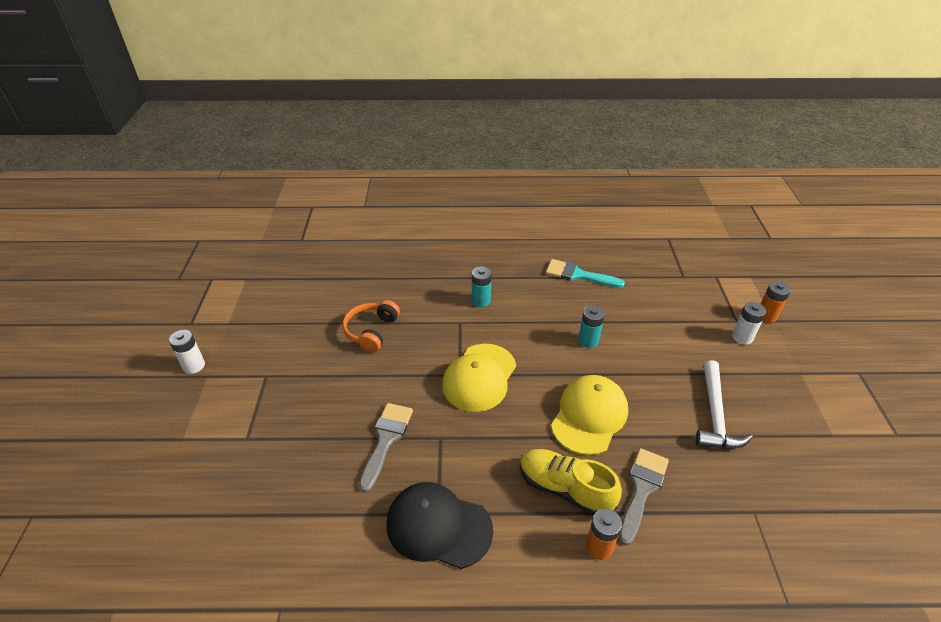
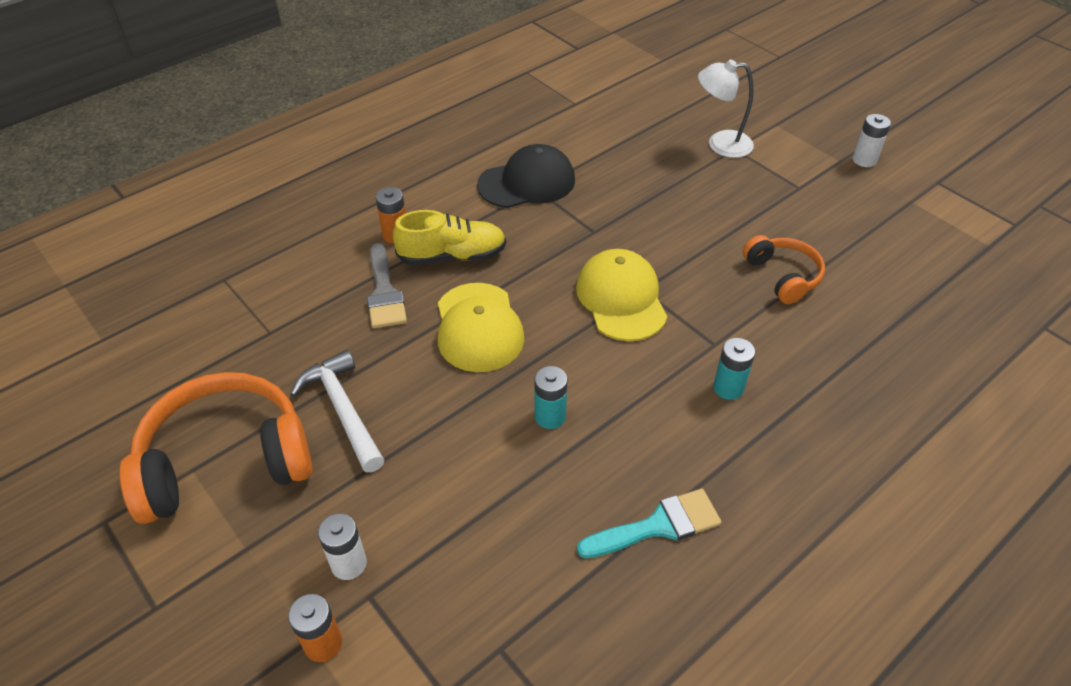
camera: 140 degrees right, 5 degrees up
grey brush [359,403,413,493] -> none
none -> orange headphones [119,372,312,524]
none -> white lamp [698,59,754,158]

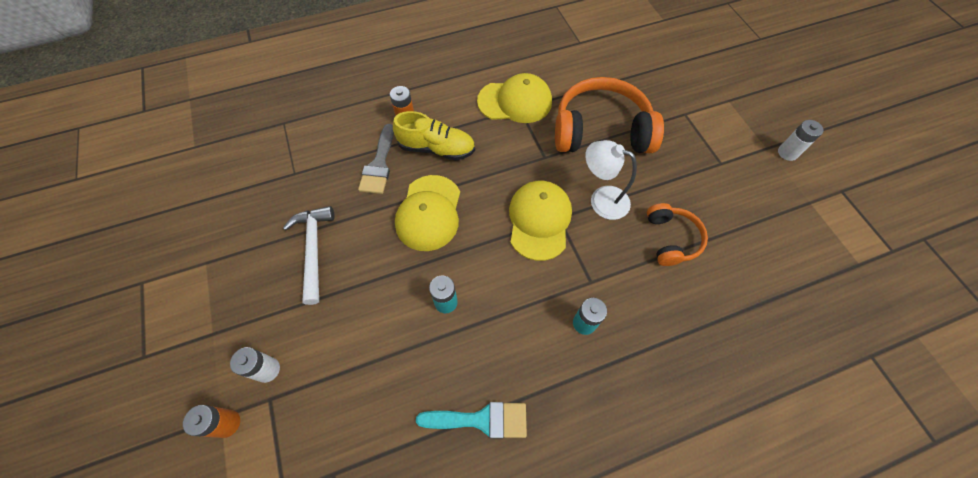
camera: 20 degrees right, 15 degrees up
orange headphones [119,372,312,524] -> orange headphones moved to [555,77,664,153]
black cap [477,144,575,208] -> yellow cap [477,73,552,123]
white lamp [698,59,754,158] -> white lamp moved to [585,140,637,220]

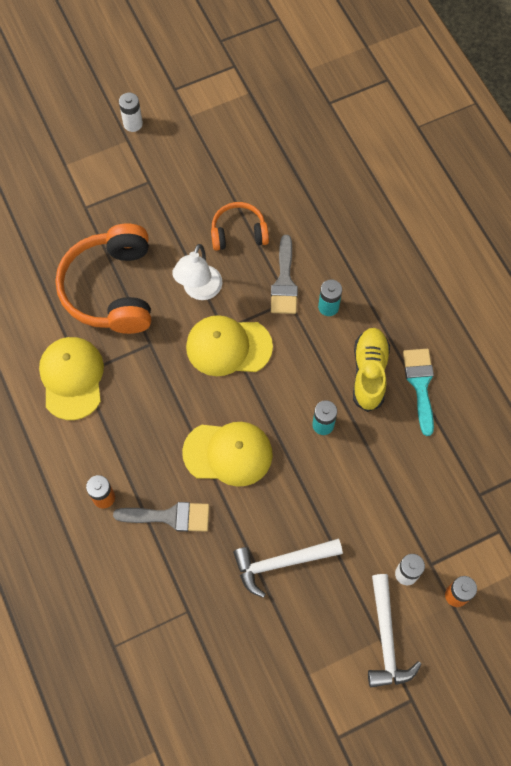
camera: 95 degrees left, 5 degrees up
yellow shoe [393,111,475,160] -> yellow shoe moved to [353,328,390,412]
none -> grey brush [271,235,298,314]
none -> white hammer [368,574,422,687]

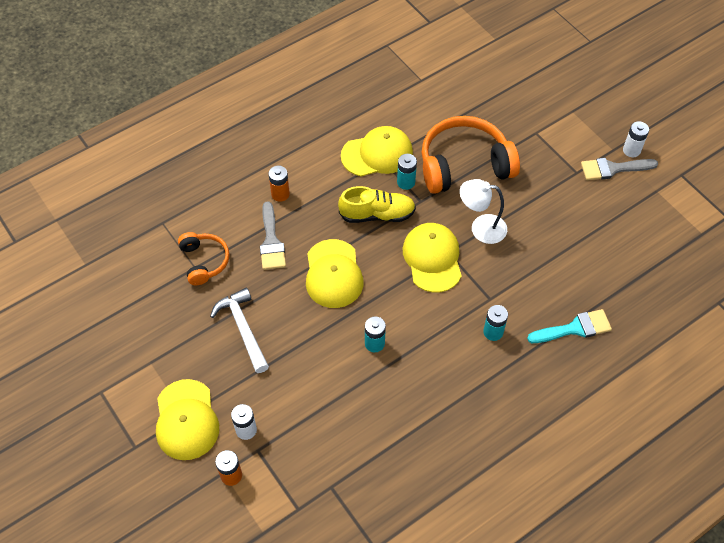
camera: 80 degrees right, 10 degrees down
orange headphones [211,202,269,251] -> orange headphones moved to [178,232,230,285]
grey brush [271,235,298,314] -> grey brush moved to [581,158,658,180]
yellow shoe [353,328,390,412] -> yellow shoe moved to [338,186,416,223]
white hammer [368,574,422,687] -> yellow cap [156,379,219,460]
turquoise brush [403,349,434,436] -> turquoise brush moved to [527,309,612,343]
none -> turquoise battery [397,154,417,190]

